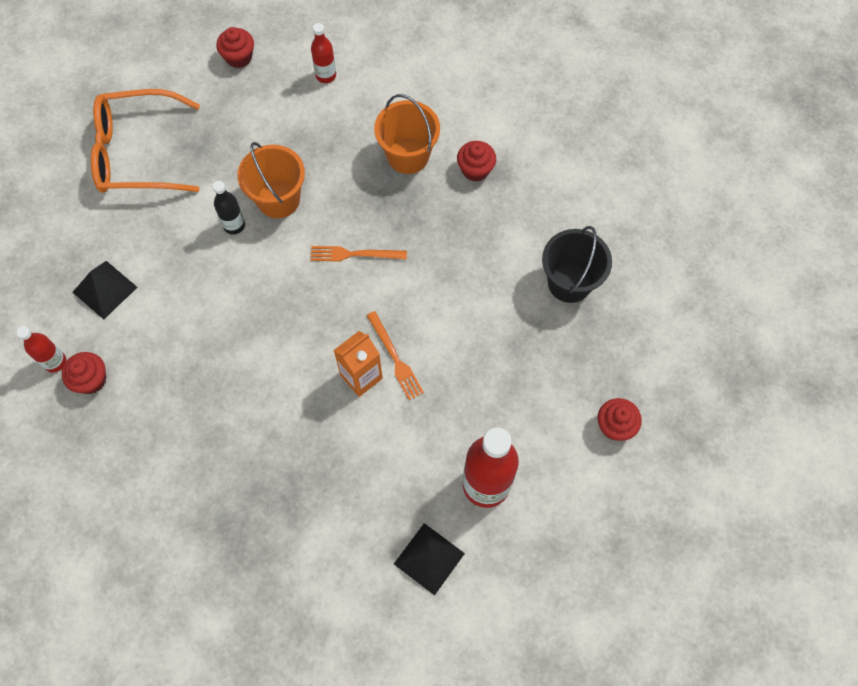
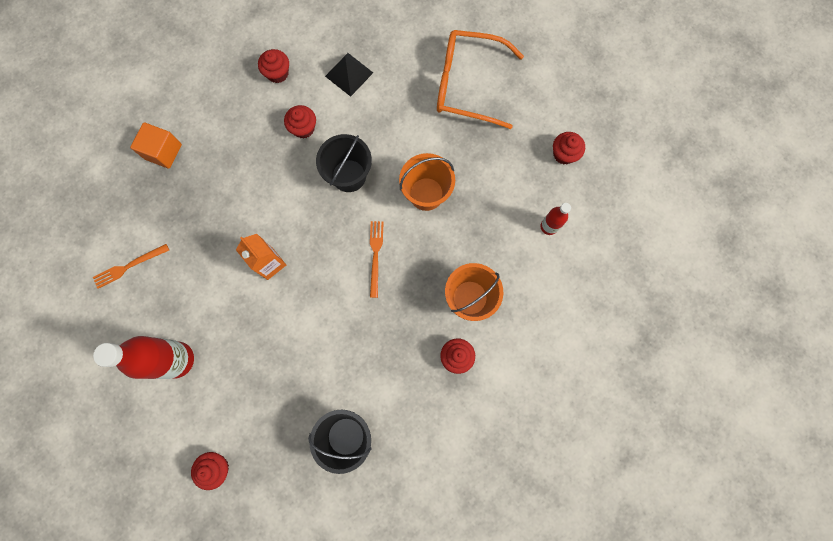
camera: 90 degrees right, 10 degrees up
red bottle [17,326,66,373] -> none
orange glasses [91,89,200,193] -> orange glasses turned 75 degrees counterclockwise [437,30,524,129]
black bottle [213,181,245,235] -> none
orange fork [366,311,424,400] -> orange fork moved to [93,244,169,289]
black pyramid [394,523,465,595] -> none
none -> orange cube [130,122,182,169]
none -> red cupcake [284,105,316,139]
none -> black bucket [316,134,372,192]

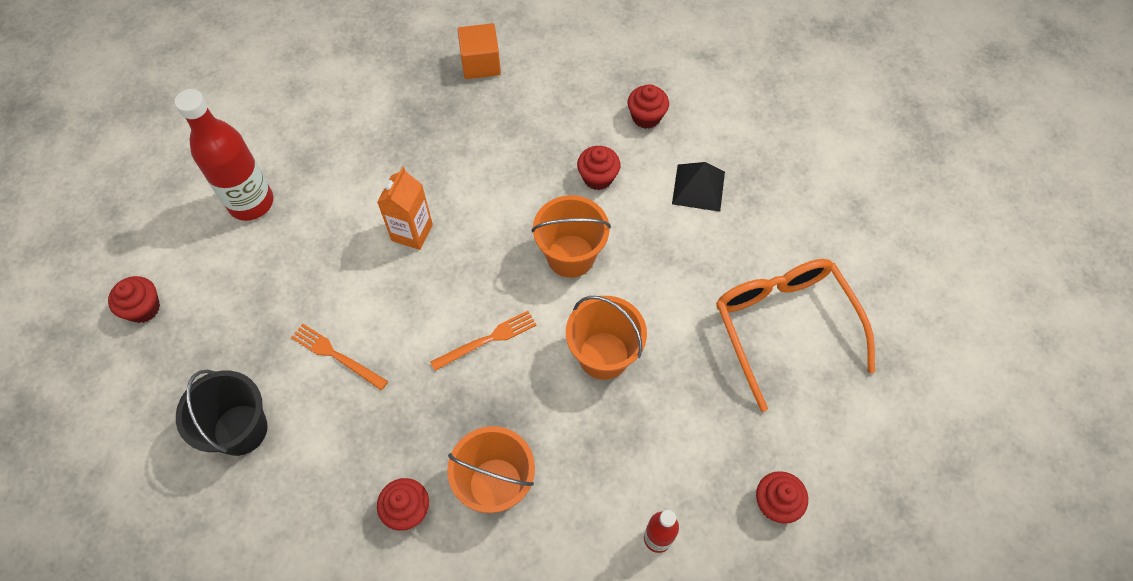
camera: 60 degrees right, 15 degrees down
orange fork [93,244,169,289] -> orange fork moved to [291,323,388,390]
black bucket [316,134,372,192] -> orange bucket [531,195,611,278]

